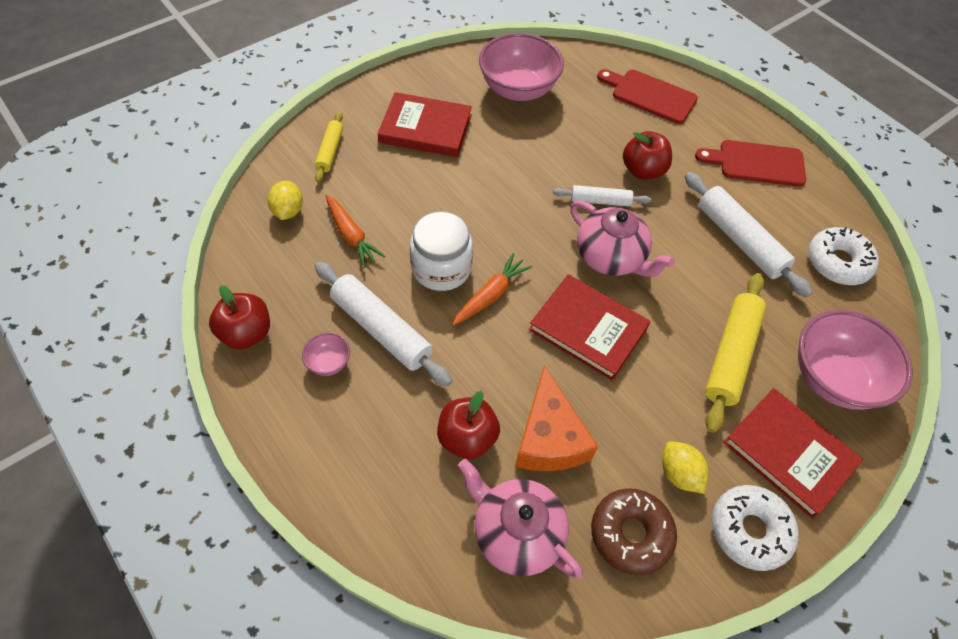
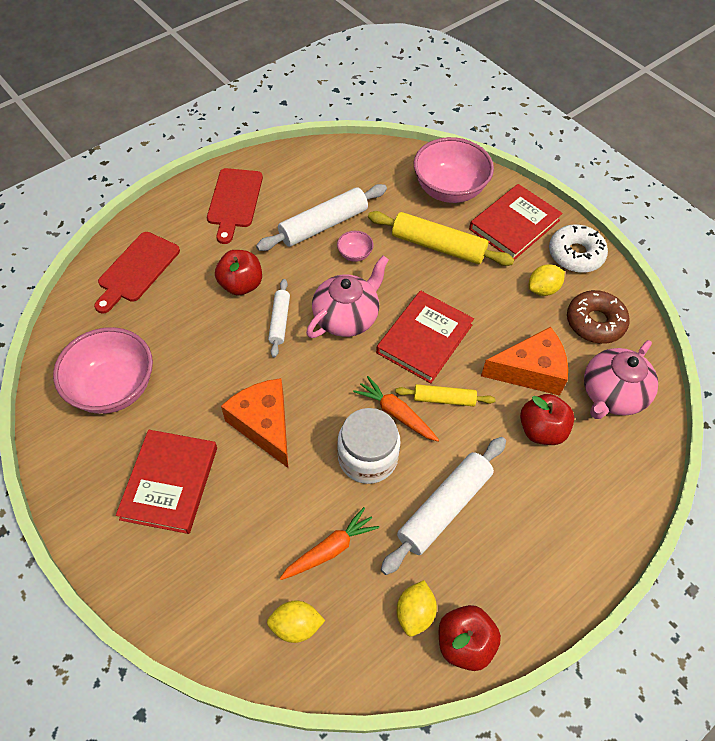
camera: 90 degrees left, 0 degrees up
pink bowl [302,333,350,376] -> pink bowl moved to [337,231,374,262]
yellow rolling pin [315,112,343,183] -> yellow rolling pin moved to [395,384,496,406]
white donut [808,227,879,285] -> none
none -> orange cheese [221,378,288,468]
none -> yellow lemon [397,580,437,637]

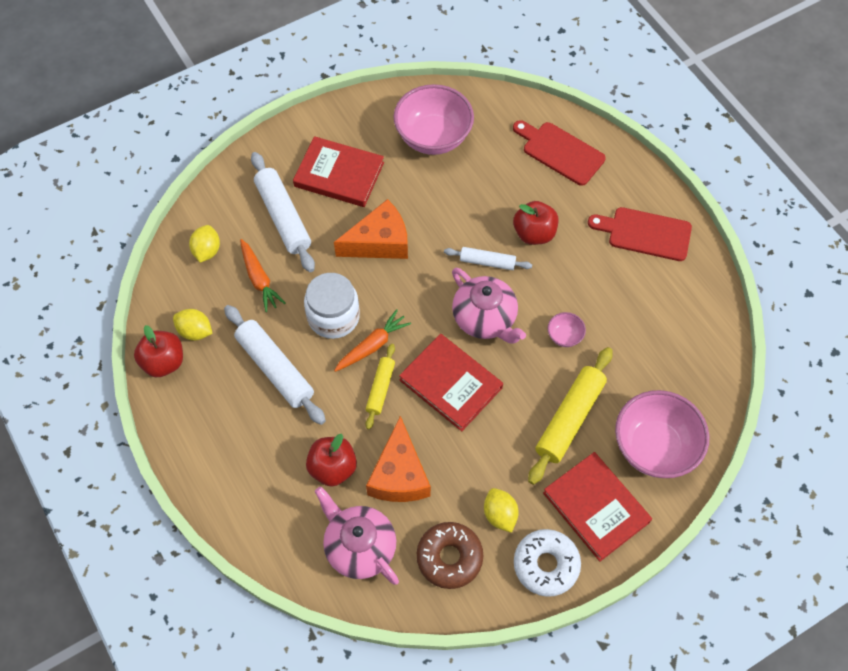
camera: 100 degrees right, 5 degrees up
white rolling pin [256,184,387,251] -> white rolling pin moved to [251,152,315,272]

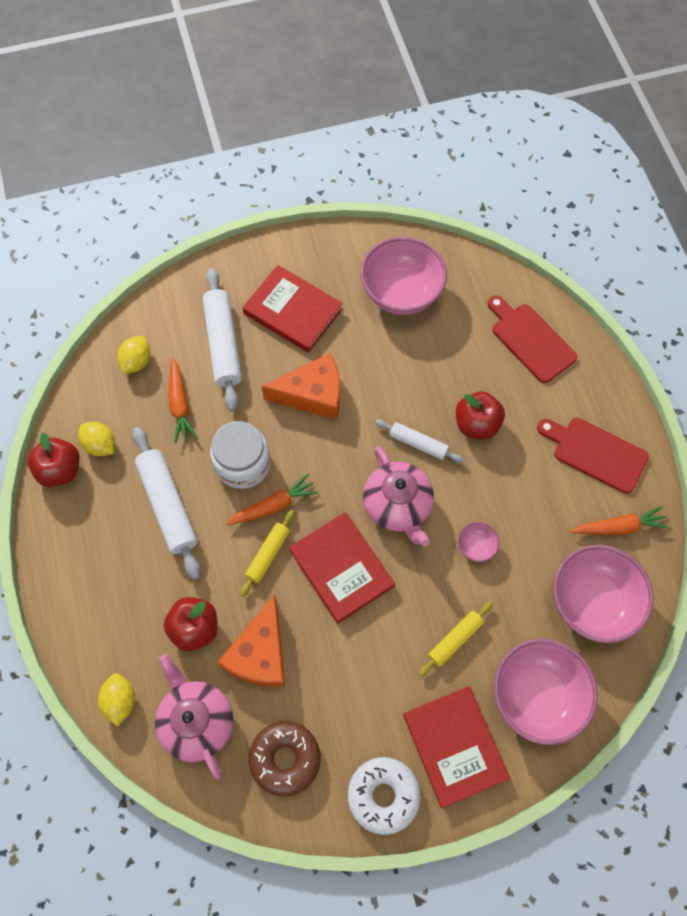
camera: 15 degrees right, 5 degrees up
yellow lemon [484,488,519,533] -> yellow lemon moved to [98,673,135,727]
yellow rolling pin [528,347,613,485] -> yellow rolling pin [418,601,493,677], size x0.57
none -> pink bowl [553,545,654,643]
none -> orange carrot [570,506,669,535]

